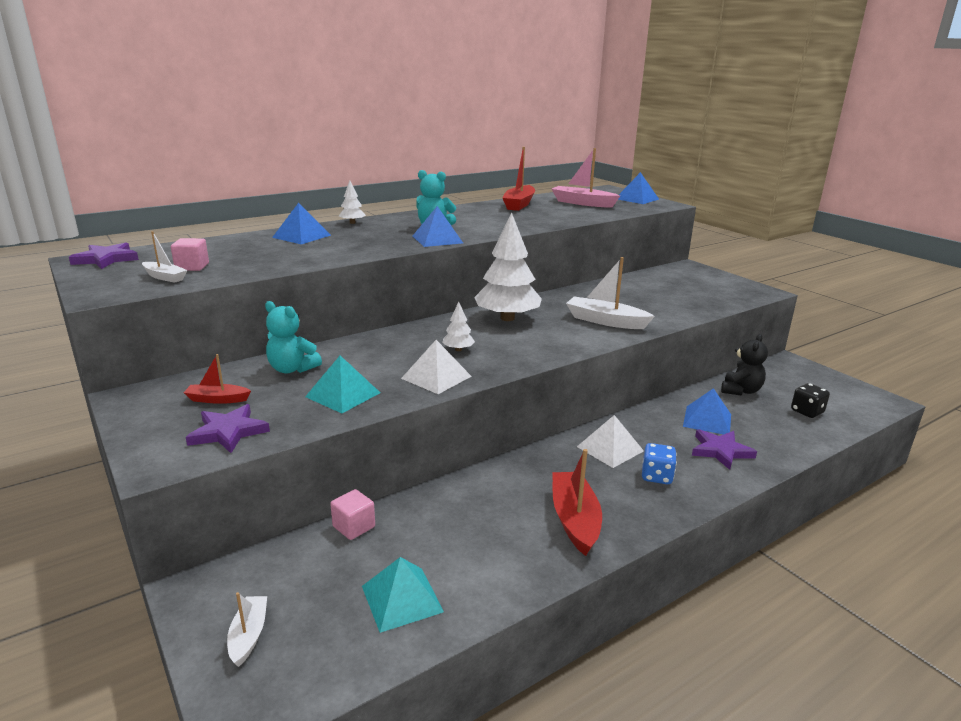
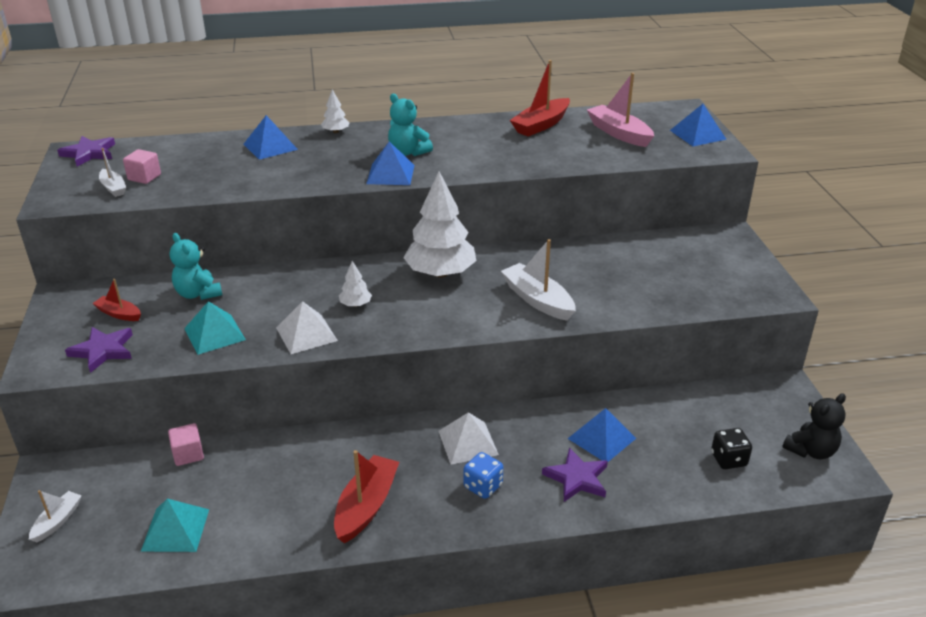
camera: 25 degrees right, 10 degrees up
black teddy bear [721,334,768,395] -> black teddy bear moved to [782,393,846,459]

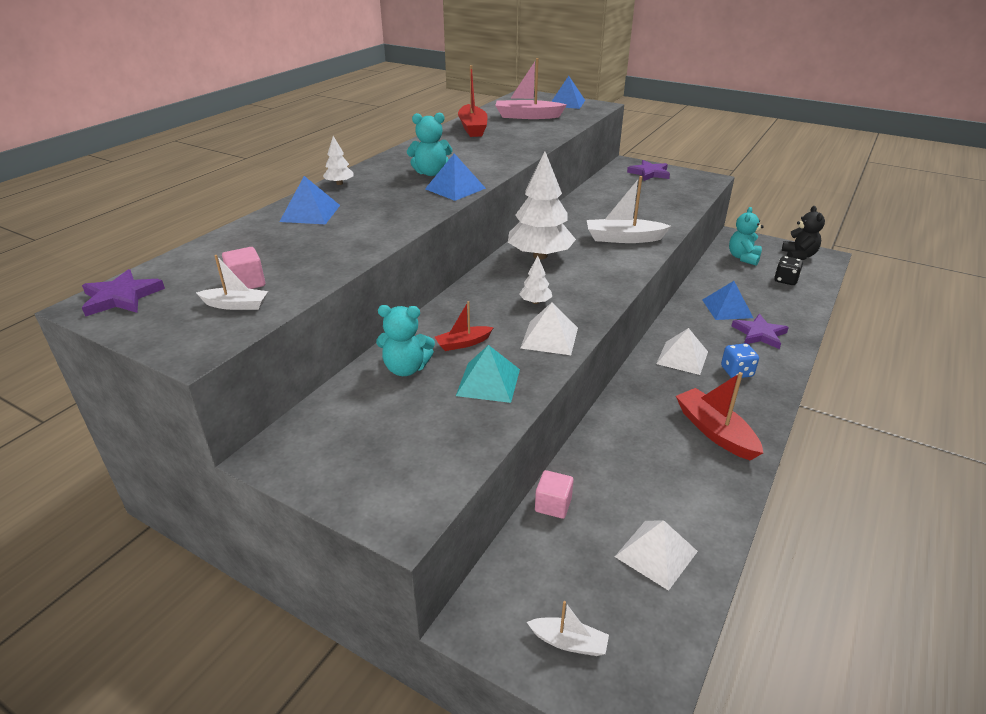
camera: 50 degrees left, 0 degrees up
white boat [29,490,82,542] -> white boat turned 135 degrees clockwise [527,601,609,656]
purple star [65,327,133,373] -> purple star moved to [627,160,670,181]
red boat [93,279,141,321] -> red boat moved to [435,301,494,351]
turquoise pyramid [141,499,209,552] -> white pyramid [615,520,698,591]
none -> turquoise teddy bear [729,207,764,266]

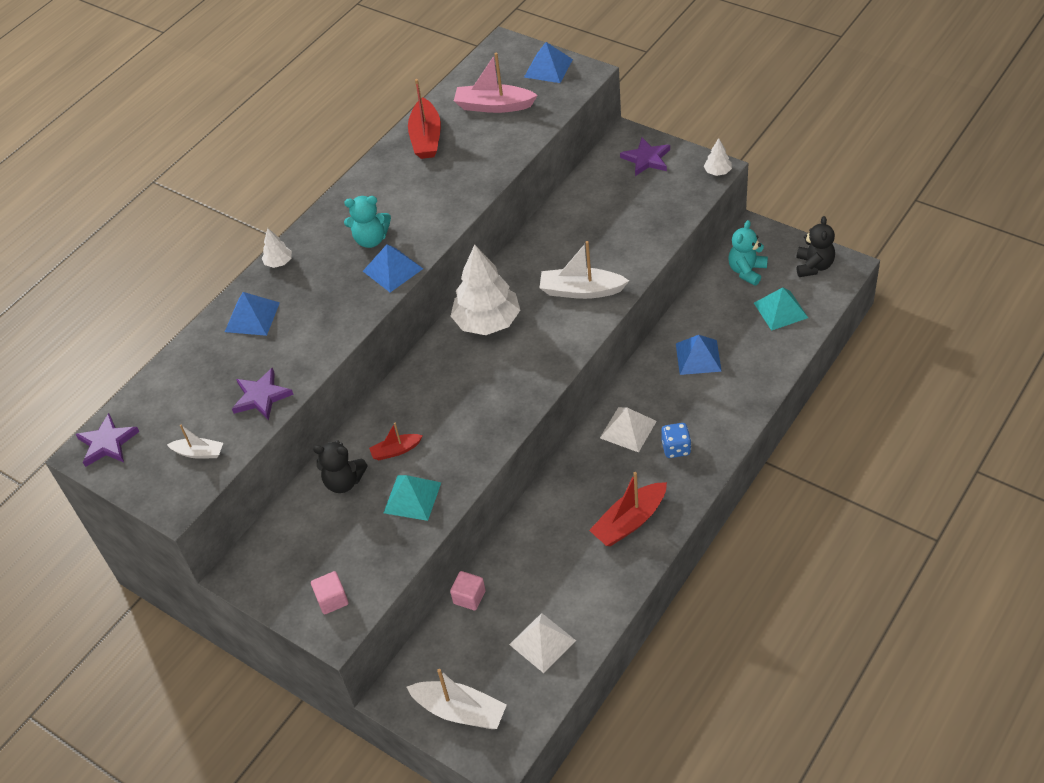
camera: 10 degrees right, 15 degrees up
pink cube [222,247,265,289] -> pink cube moved to [311,571,349,614]
turquoise teddy bear [376,305,435,376] -> black teddy bear [313,440,368,493]
white tree [519,256,552,304] -> white tree moved to [704,138,732,176]
white pyramid [521,302,578,355] -> none
white boat [527,601,609,656] -> white boat [406,669,507,729], size x1.76
red boat [676,372,763,461] -> red boat turned 105 degrees counterclockwise [589,472,667,546]
purple star [732,314,789,349] -> purple star moved to [232,368,294,420]
black dice [774,256,803,285] -> turquoise pyramid [754,287,808,331]

